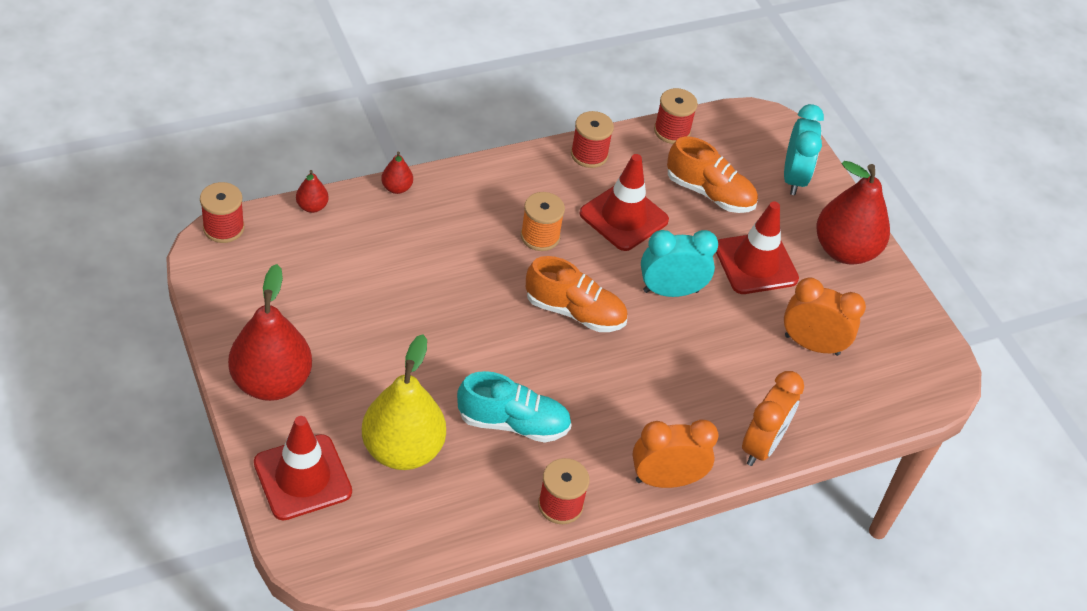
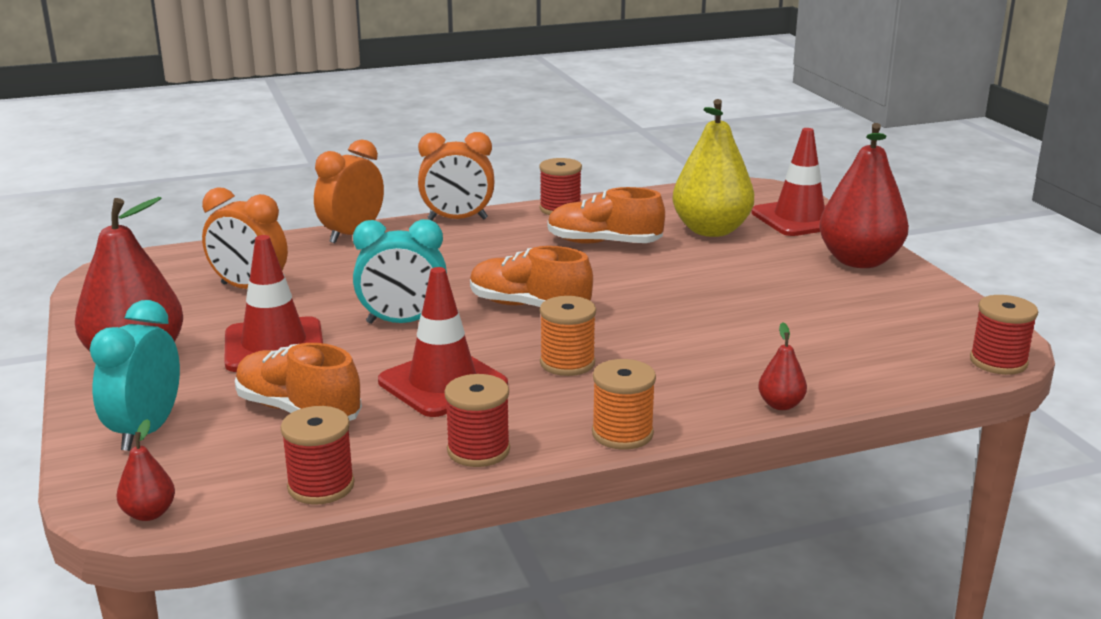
camera: 170 degrees left, 25 degrees down
red pear [296,170,329,213] -> red pear moved to [117,419,175,521]
turquoise shoe [457,371,572,443] -> orange shoe [548,187,665,244]
none -> orange spool [592,359,656,450]

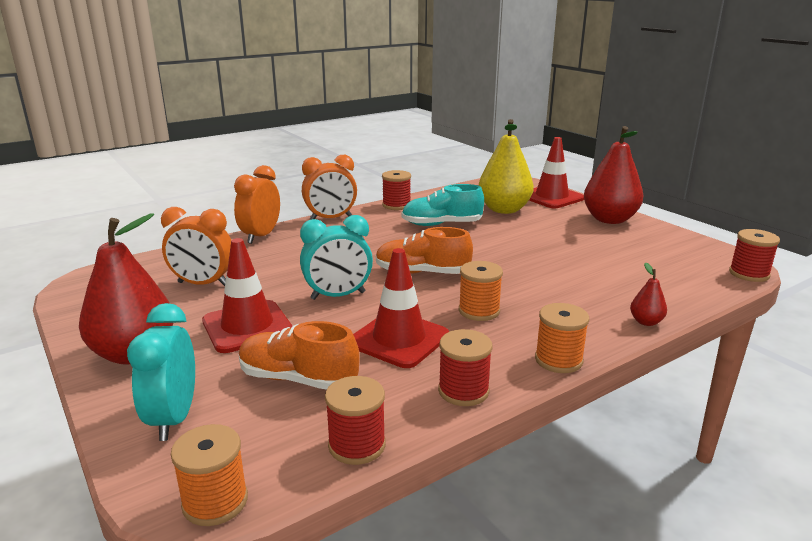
camera: 15 degrees left, 0 degrees up
red pear [117,419,175,521] -> orange spool [171,424,248,526]
orange shoe [548,187,665,244] -> turquoise shoe [402,184,484,226]

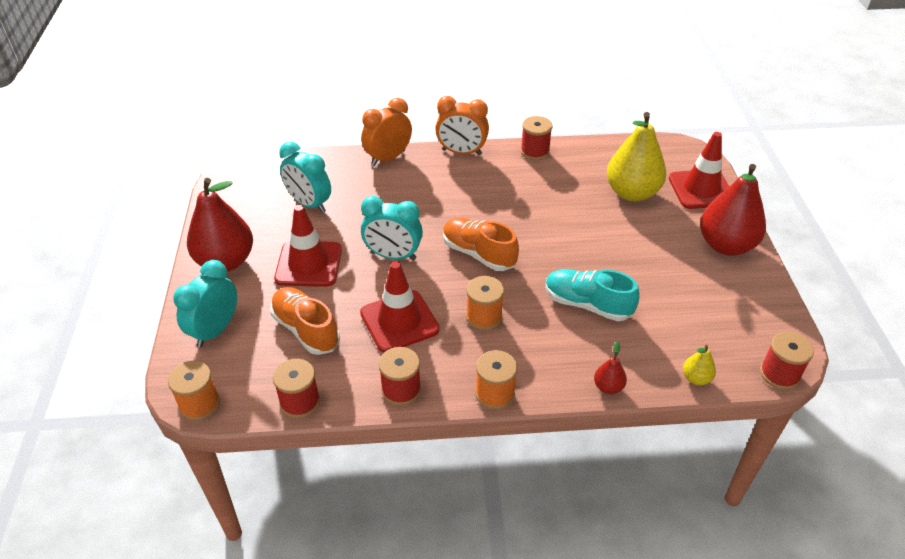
camera: 30 degrees right, 20 degrees up
orange clock [161,207,231,286] -> turquoise clock [279,142,331,213]
turquoise shoe [402,184,484,226] -> turquoise shoe moved to [545,269,640,321]
none -> yellow pear [683,345,716,385]

